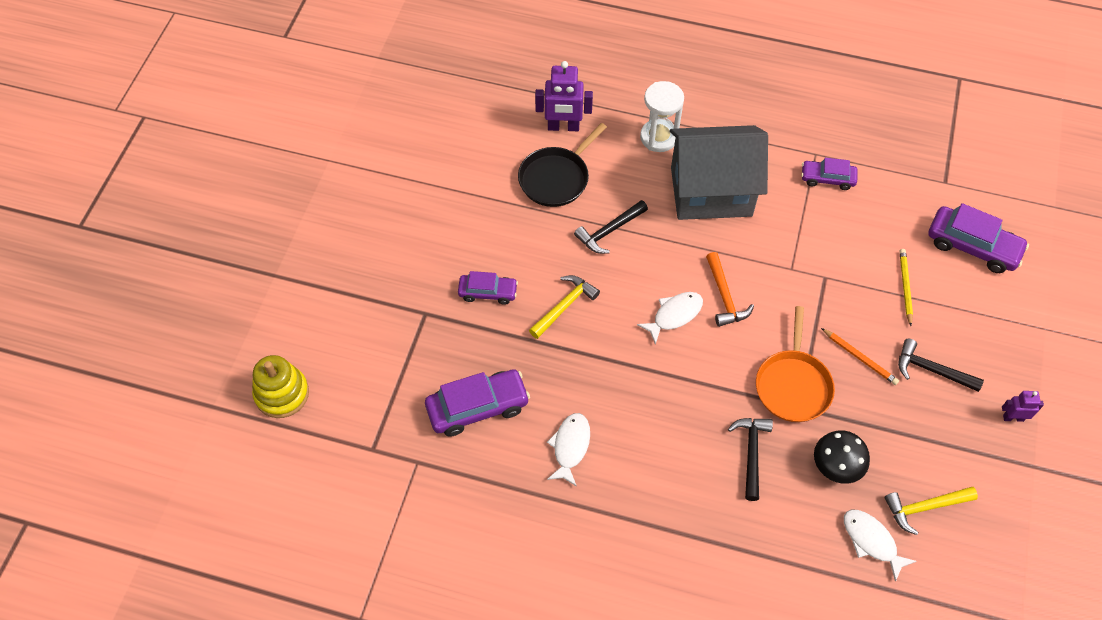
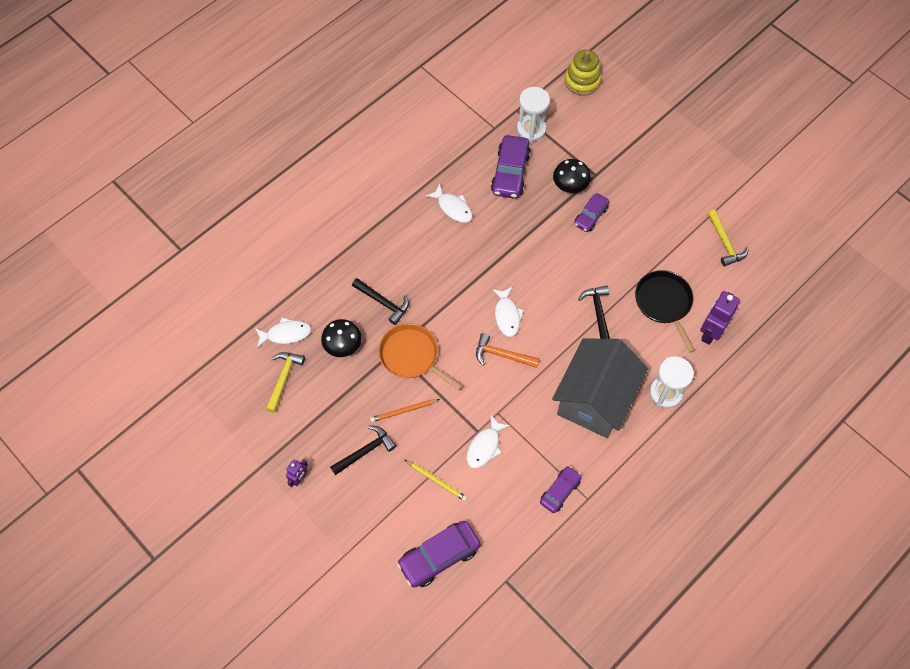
camera: 120 degrees right, 5 degrees up
yellow hammer [529,275,600,339] -> yellow hammer moved to [708,210,749,266]
none -> white fish [466,414,510,468]
none -> white hourglass [517,87,550,142]
none -> black mushroom [553,159,591,193]

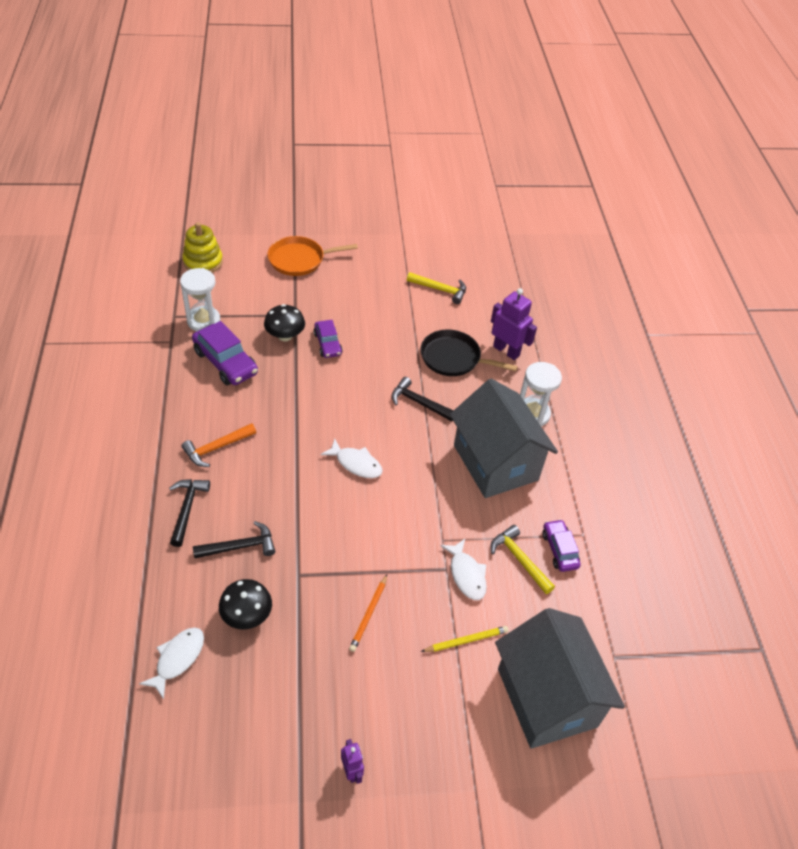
camera: 55 degrees left, 15 degrees down
yellow hammer [266,352,305,413] -> yellow hammer moved to [491,525,555,594]
black hammer [330,426,396,475] -> black hammer moved to [169,479,210,547]
orange pan [379,323,463,390] -> orange pan moved to [267,236,358,276]
purple car [397,521,481,587] -> grey house [495,608,625,749]
white fish [425,184,473,223] -> none
orange hammer [476,333,540,368] -> orange hammer moved to [181,423,256,467]
purple robot [700,291,740,345] -> purple robot turned 150 degrees clockwise [491,288,537,360]

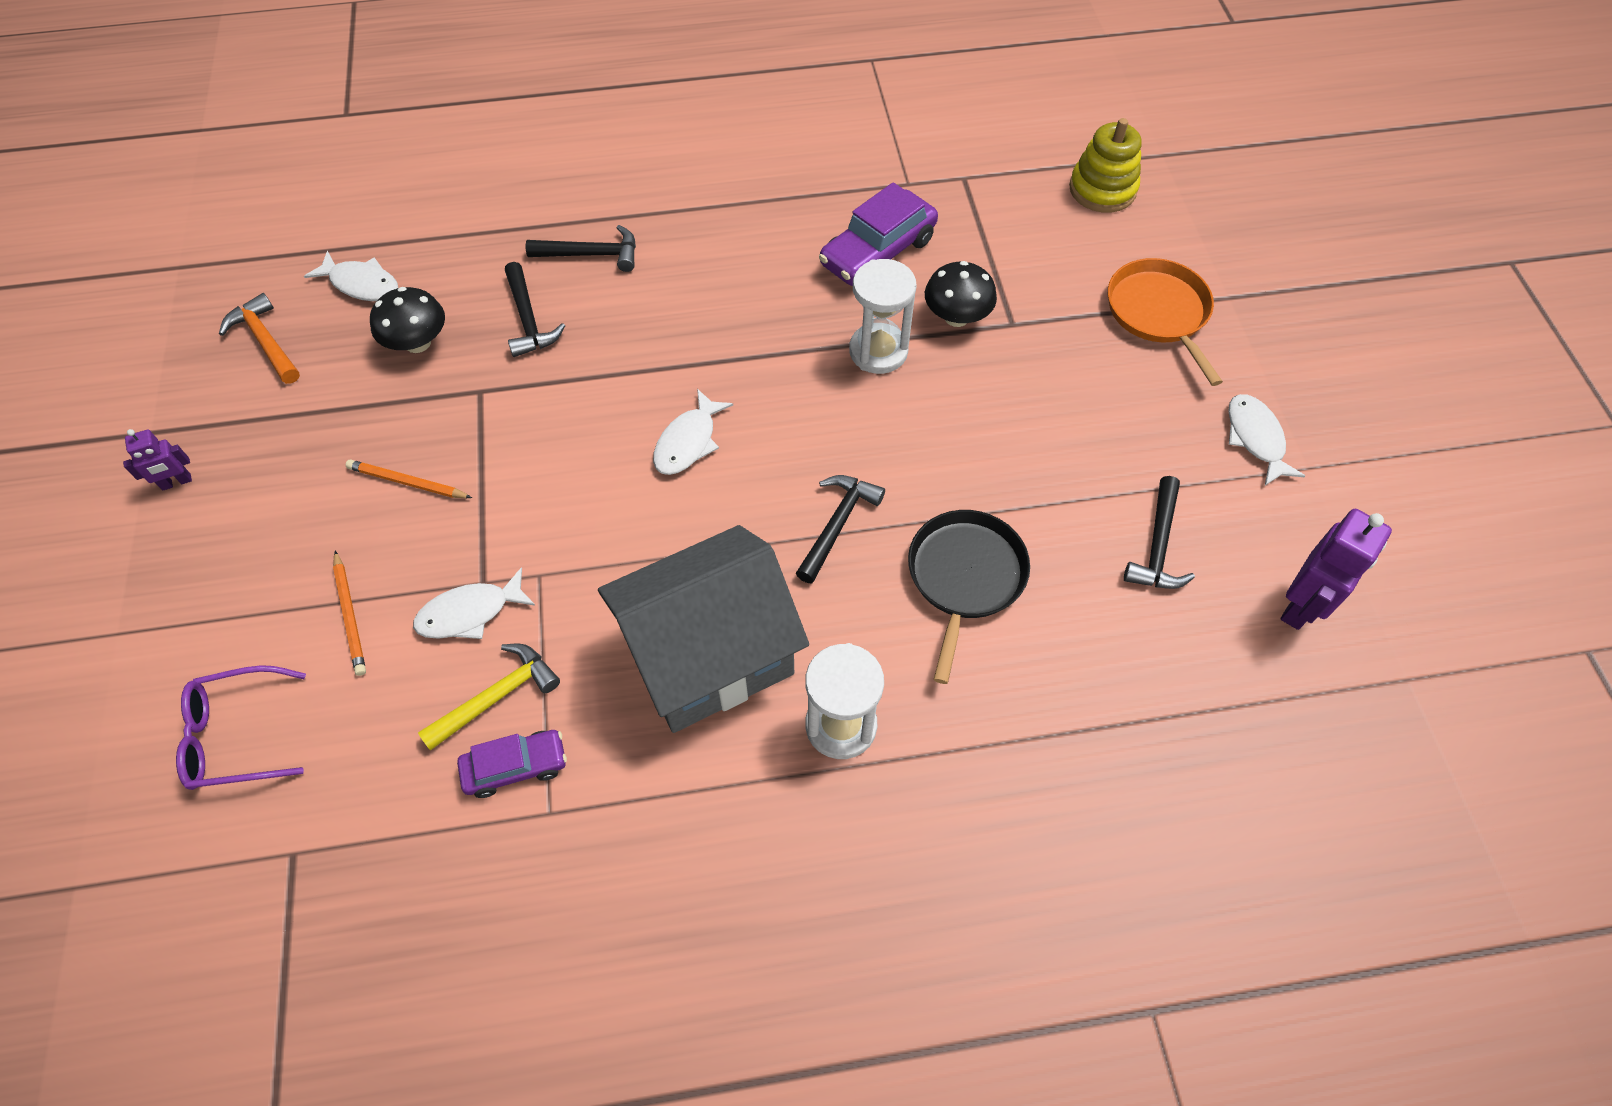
camera: 90 degrees right, 10 degrees up
white hourglass [180,268,220,331] -> white hourglass moved to [849,259,916,374]
orange hammer [181,423,256,467] -> orange hammer moved to [219,293,300,384]
purple car [314,320,343,358] -> none
yellow hammer [407,272,466,304] -> black hammer [1124,476,1195,589]
yellow pencil [421,626,509,652] -> orange pencil [333,550,366,676]
purple robot [491,288,537,360] -> purple robot moved to [1281,509,1392,630]
grey house [495,608,625,749] -> purple glasses [176,665,306,790]
none -> white fish [1228,394,1305,486]

